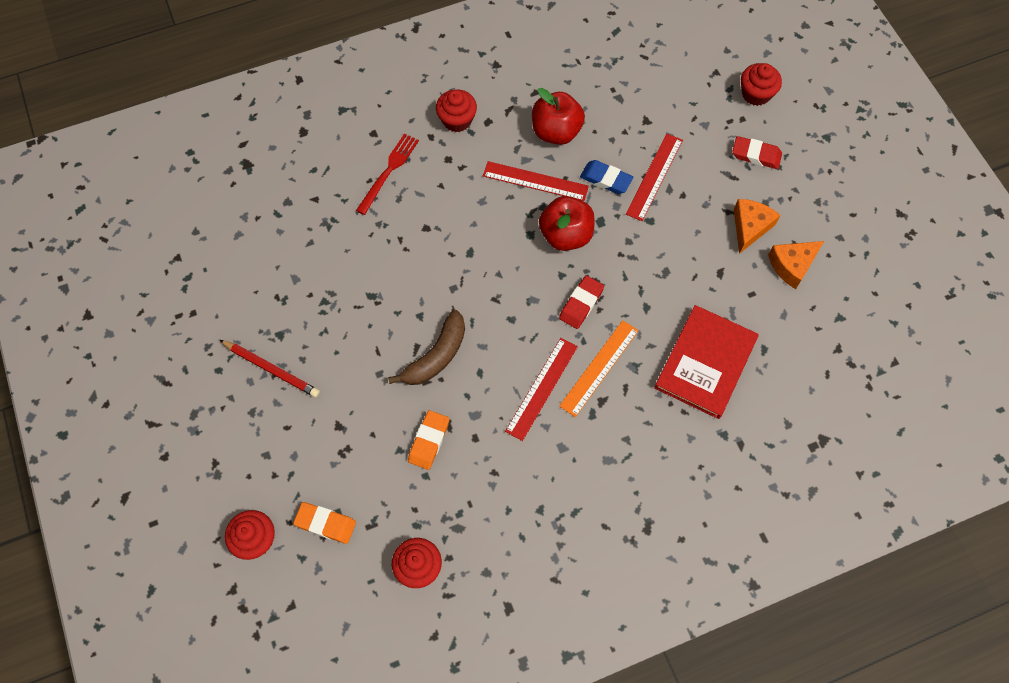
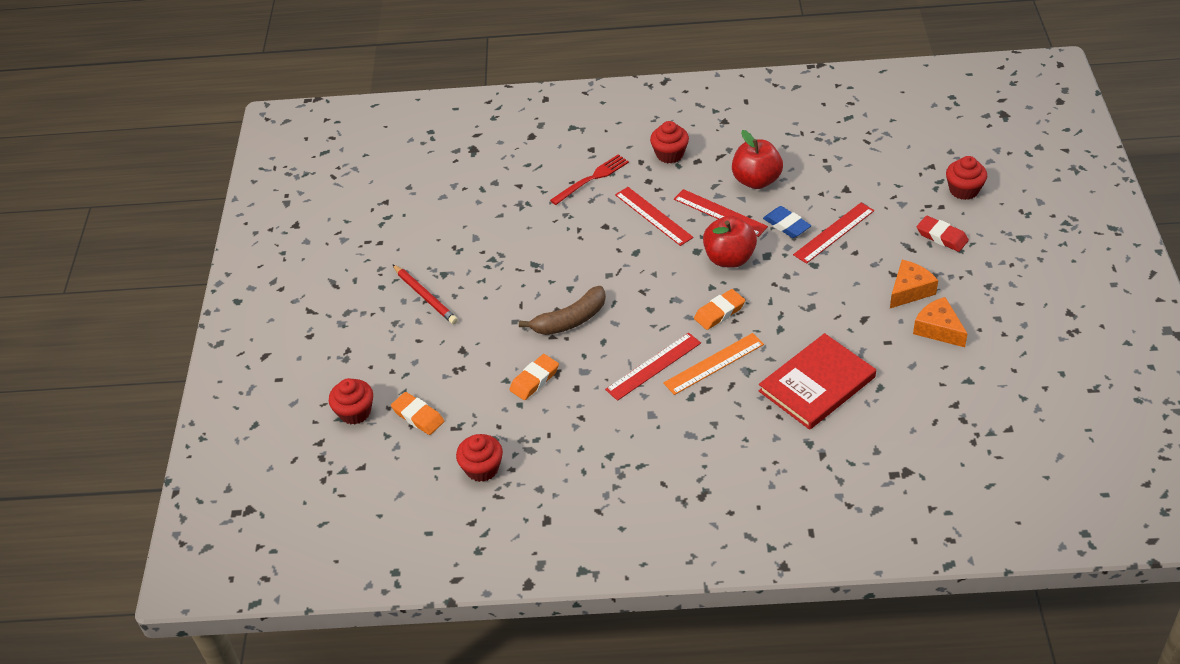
camera: 25 degrees right, 20 degrees down
red eraser [559,276,604,329] -> orange eraser [694,289,745,330]
orange cheese [768,241,824,289] -> orange cheese turned 60 degrees clockwise [913,297,968,347]
none -> red ruler [615,187,694,246]

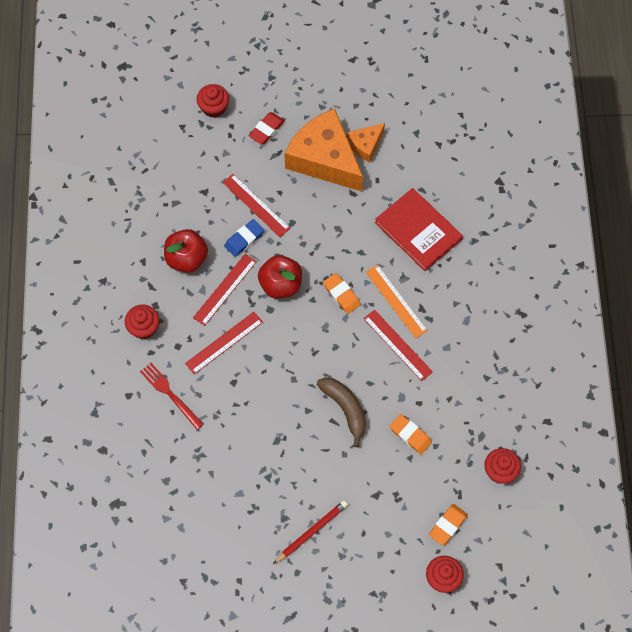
camera: 95 degrees left, 20 degrees up
orange cheese [890,260,938,308] -> orange cheese [284,109,363,192], size x2.05

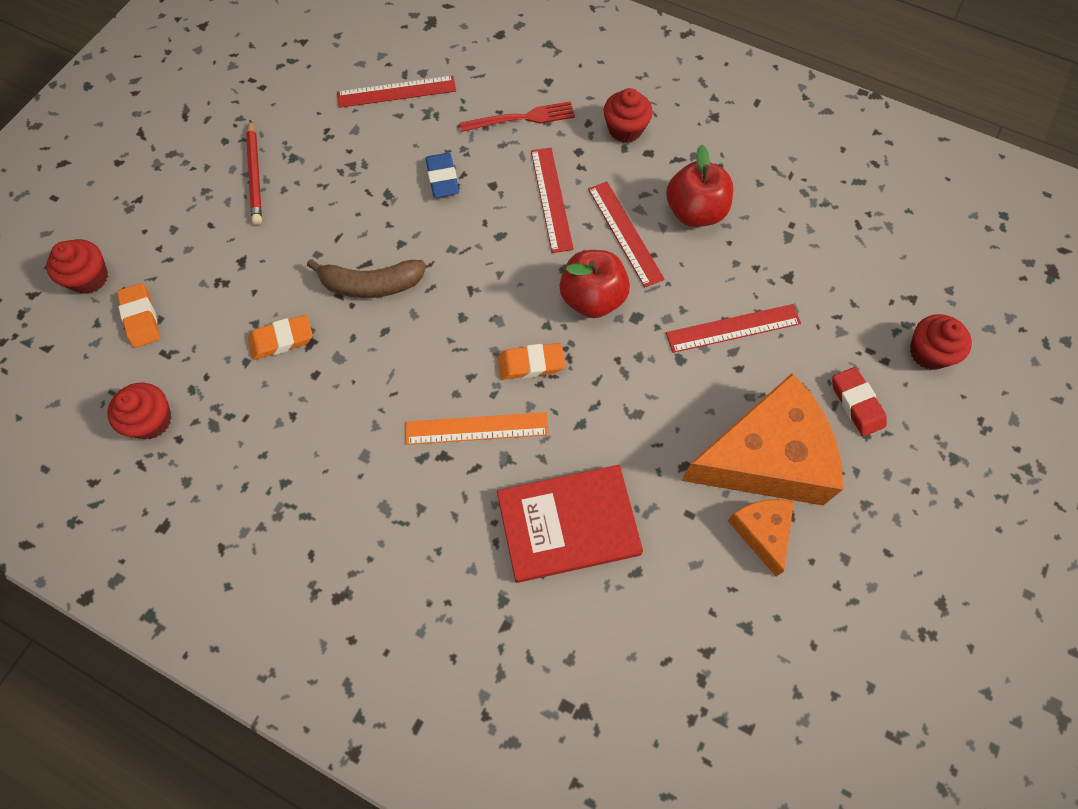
camera: 120 degrees right, 0 degrees up
blue eraser [224,219,264,257] -> blue eraser moved to [426,153,459,198]
red ruler [363,310,433,381] -> red ruler moved to [337,76,456,108]

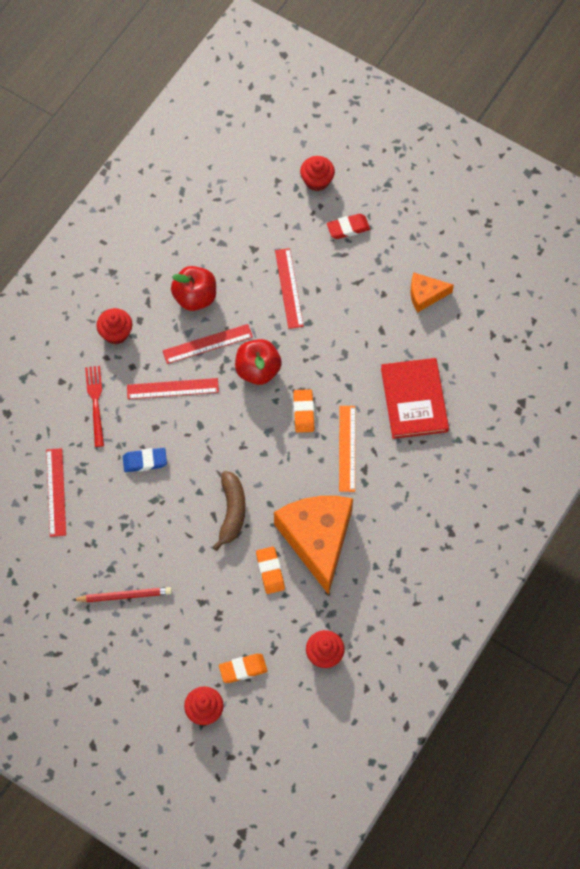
camera: 85 degrees left, 0 degrees up
orange cheese [681,373,843,505] -> orange cheese moved to [274,496,353,595]

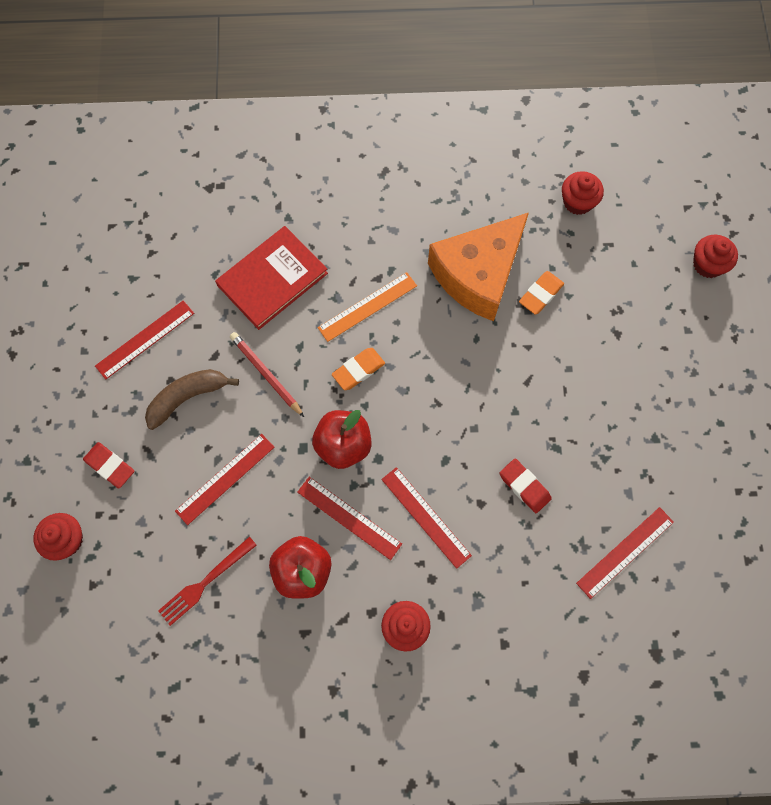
camera: 125 degrees left, 5 degrees up
red pencil [73,587,172,602] -> red pencil moved to [230,332,304,417]
red fork [85,366,104,447] -> red fork moved to [158,537,257,626]
blue eraser [123,448,167,472] -> red eraser [500,459,552,513]
brown banana [213,471,246,551] -> brown banana moved to [145,369,239,430]
orange eraser [219,654,267,683] -> none
orange cheese [411,273,454,313] -> red ruler [95,300,194,380]

